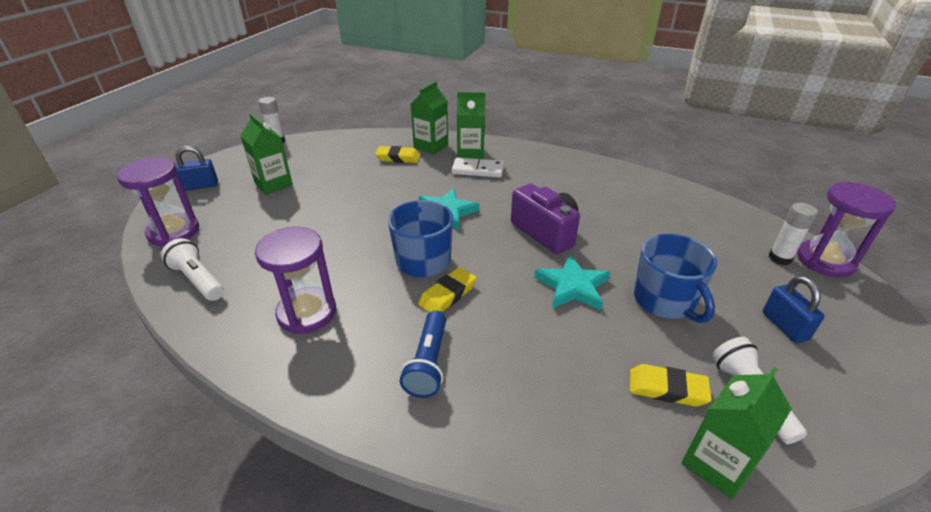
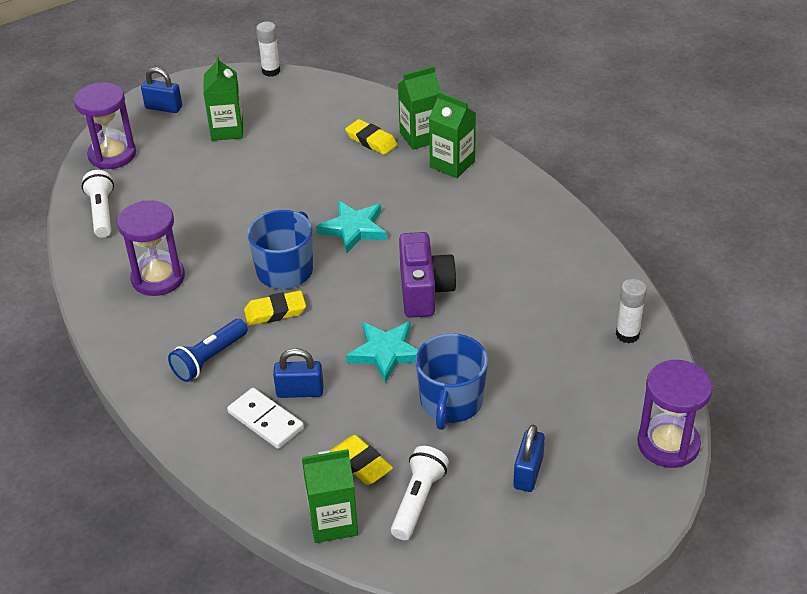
camera: 35 degrees right, 5 degrees up
white domino [452,157,504,178] -> white domino moved to [227,388,304,449]
white glue stick [769,203,818,265] -> white glue stick moved to [616,279,647,343]
none -> blue padlock [273,348,324,398]

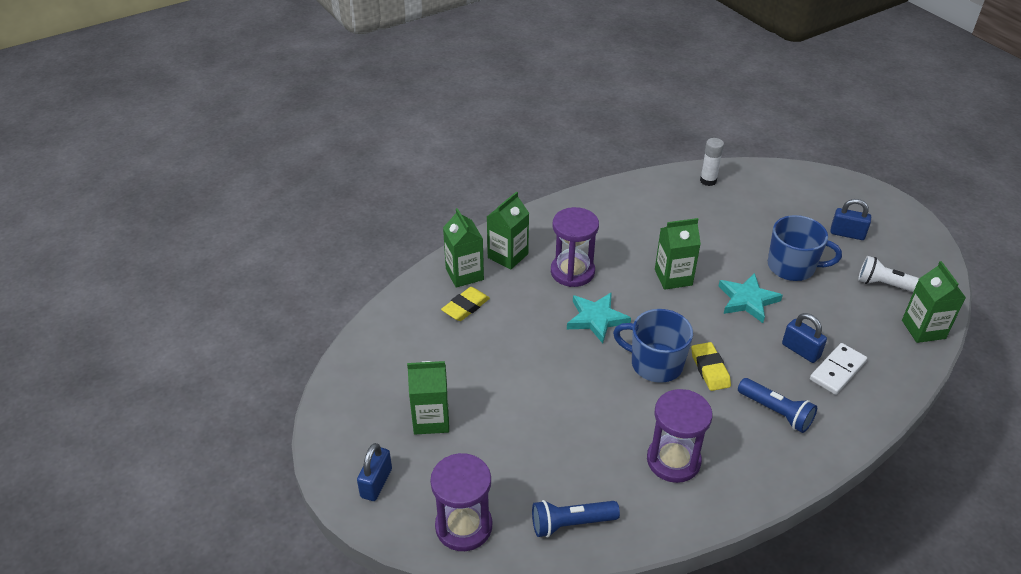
camera: 90 degrees left, 0 degrees up
white flashlight [82,170,114,238] -> blue flashlight [532,500,620,537]
white glue stick [256,22,280,77] -> none
blue padlock [273,348,324,398] -> blue padlock turned 45 degrees counterclockwise [782,313,827,363]
yellow eraser [331,435,393,485] -> none
purple camera [399,232,457,318] -> green carton [655,218,701,290]
purple hourglass [637,360,713,468] -> purple hourglass moved to [551,207,599,287]

